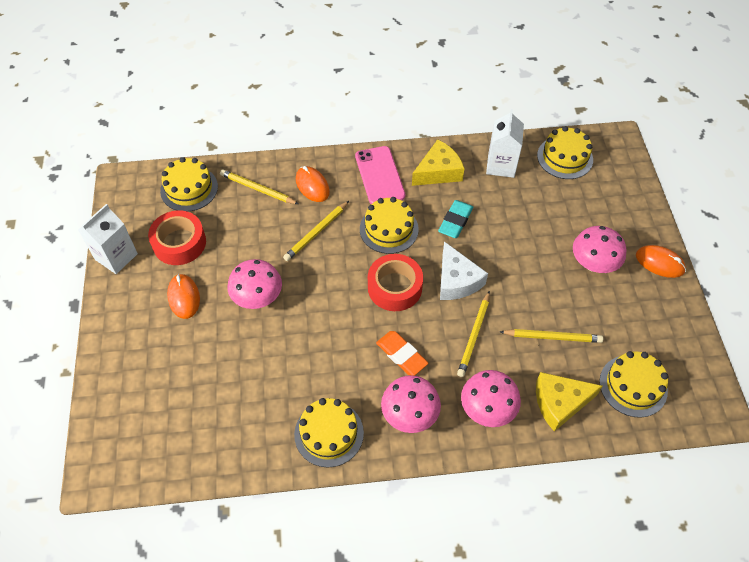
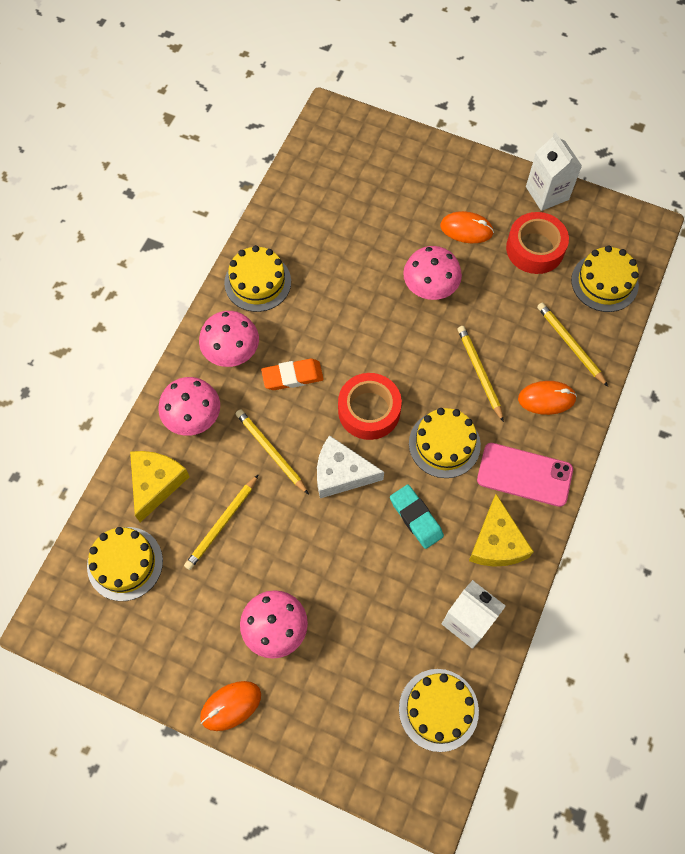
camera: 120 degrees right, 10 degrees up
yellow pencil [220,169,298,204] -> yellow pencil turned 90 degrees counterclockwise [537,303,608,386]

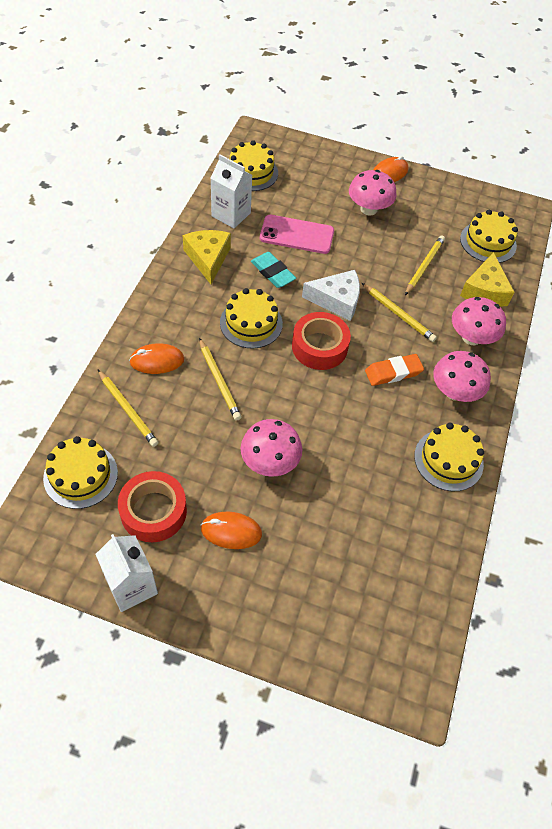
camera: 170 degrees right, 10 degrees down
pink phone [477,443,573,507] -> pink phone moved to [260,215,334,254]

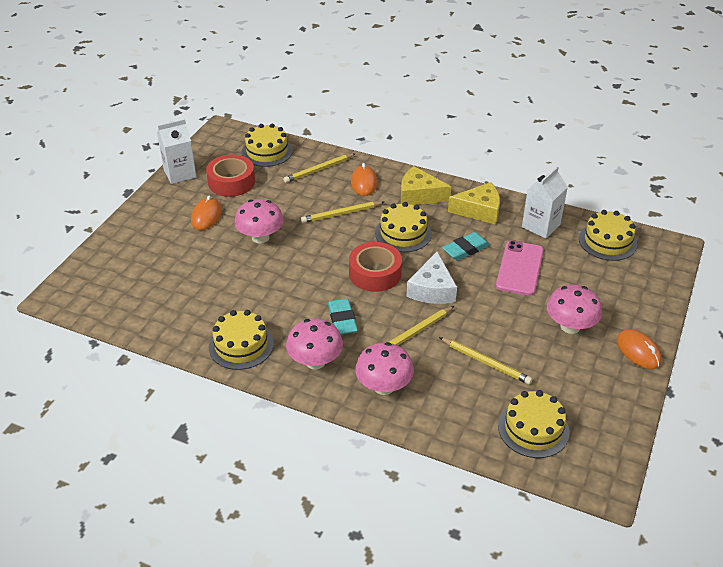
camera: 100 degrees right, 15 degrees down
orange eraser [365,354,424,386] -> turquoise eraser [328,299,358,335]
yellow cheese [460,252,515,307] -> yellow cheese moved to [401,166,451,205]

